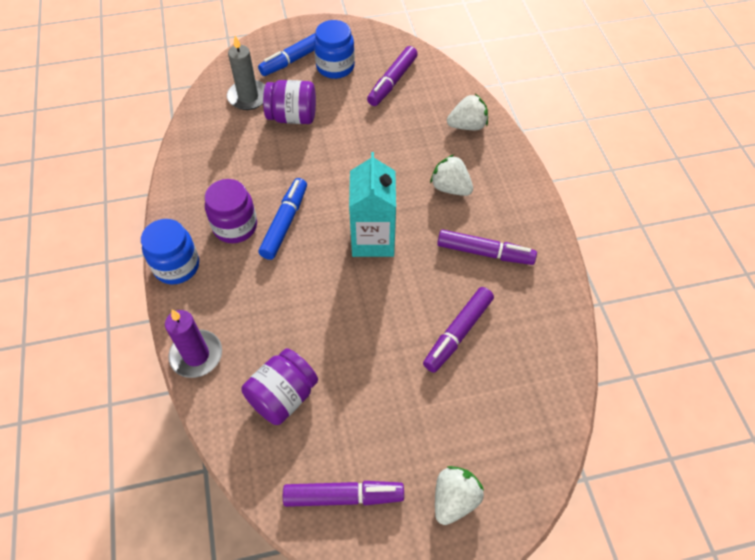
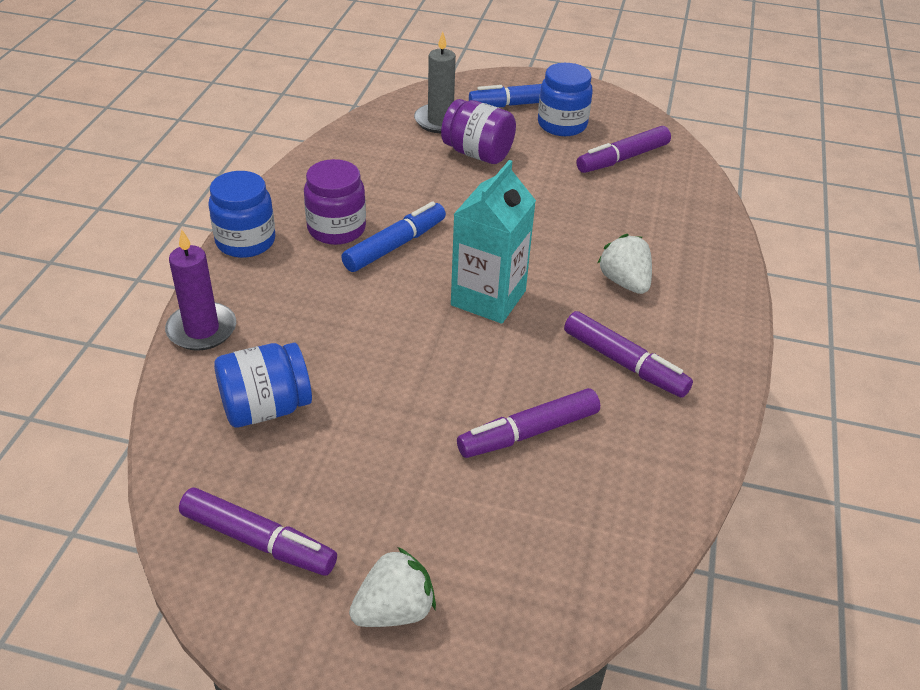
camera: 25 degrees right, 15 degrees down
purple jar [242,348,318,425] -> blue jar [214,343,312,427]
white strawberry [447,94,488,130] -> none

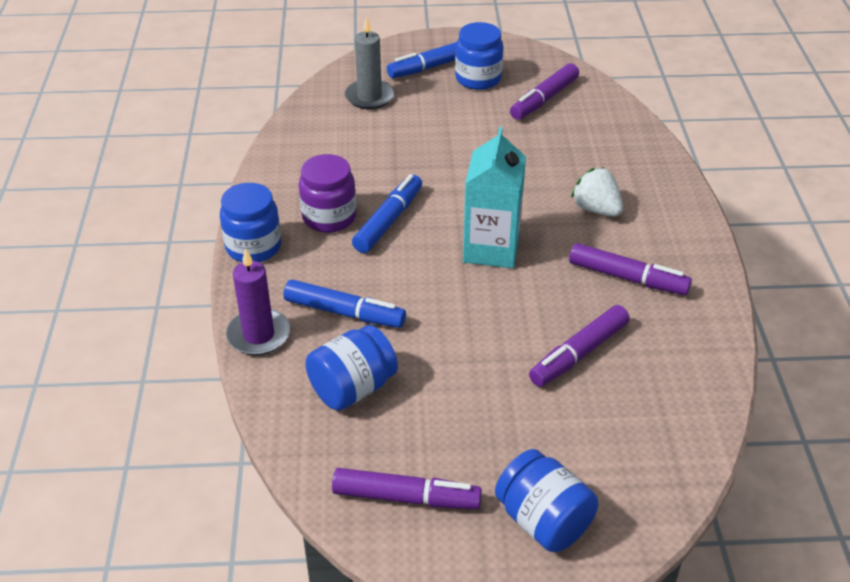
camera: 15 degrees left, 0 degrees up
white strawberry [349,547,436,627] -> blue jar [495,449,598,552]
purple jar [441,99,516,164] -> none
none -> blue marker [283,280,406,328]

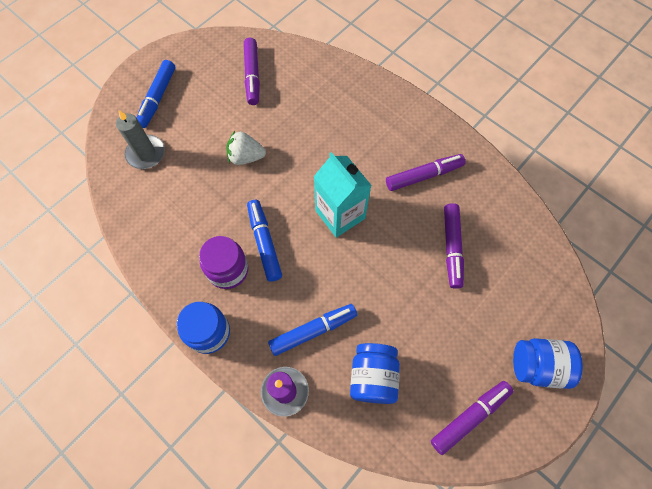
camera: 45 degrees left, 25 degrees up
blue jar [455,22,503,90] -> none
white strawberry [571,167,623,217] -> white strawberry moved to [226,131,266,165]

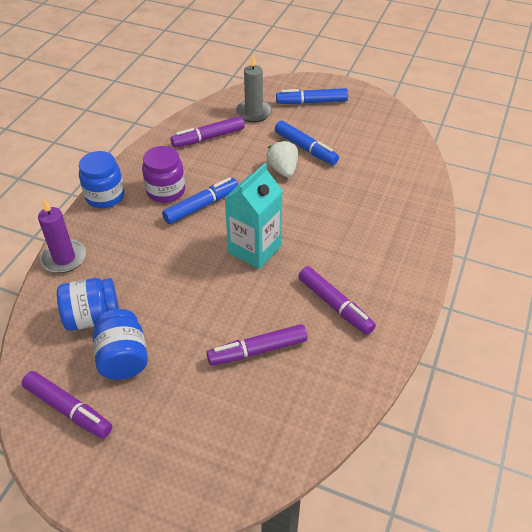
camera: 70 degrees right, 20 degrees down
purple marker [244,38,260,105] -> purple marker moved to [171,116,245,148]
blue marker [268,304,357,356] -> blue marker moved to [275,121,339,165]
blue jar [513,338,583,389] -> blue jar moved to [92,309,148,380]

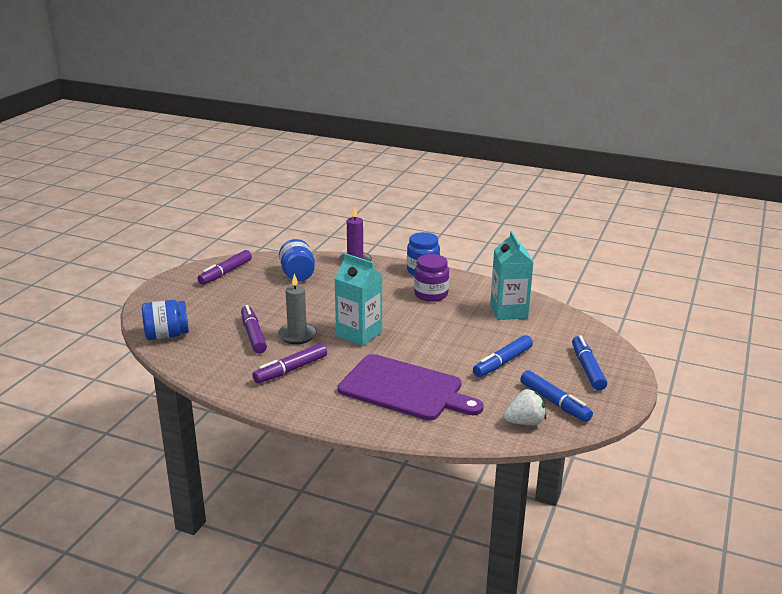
camera: 90 degrees right, 20 degrees down
blue jar [92,309,148,380] -> blue jar moved to [142,300,189,340]
blue marker [162,177,238,224] -> blue marker moved to [520,370,593,422]
purple marker [171,116,245,148] -> turquoise carton [490,231,534,320]
grey candle [236,55,272,123] -> grey candle moved to [278,273,317,344]
white strawberry [266,140,298,177] -> white strawberry moved to [503,389,546,425]
none -> purple cutting board [338,354,484,421]

